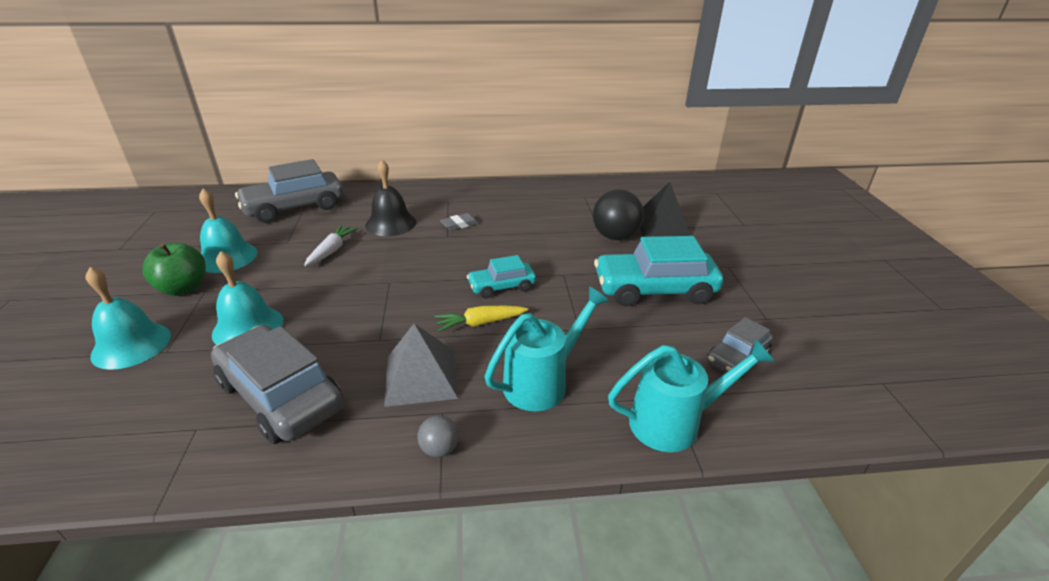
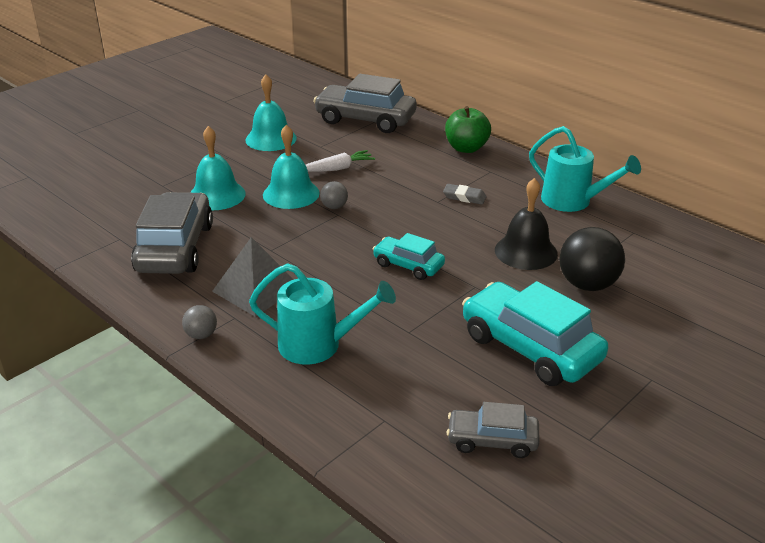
camera: 50 degrees right, 0 degrees up
turquoise bell [86,267,171,370] -> turquoise bell moved to [263,124,320,209]
green apple [142,243,206,296] -> green apple moved to [445,106,491,153]
black bell [365,160,416,236] -> black bell moved to [495,178,558,270]
yellow carrot [435,305,528,332] -> none
turquoise watering can [608,339,775,452] -> turquoise watering can moved to [529,126,641,212]
black pyramid [640,182,690,236] -> none
none -> grey ball [320,181,348,209]

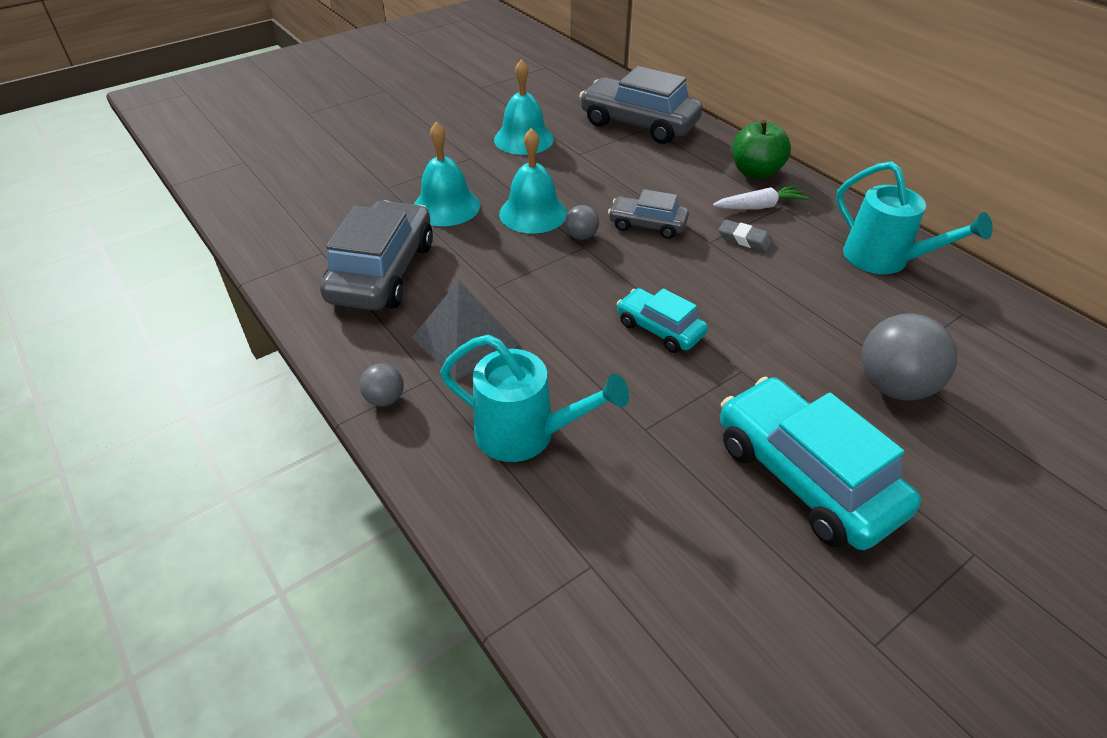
camera: 10 degrees right, 10 degrees up
white carrot [306,150,375,172] -> white carrot moved to [713,185,809,209]
grey car [446,402,540,458] -> grey car moved to [608,189,689,239]
black bell [495,178,558,270] -> none
black ball [560,227,625,291] -> grey ball [861,313,957,400]

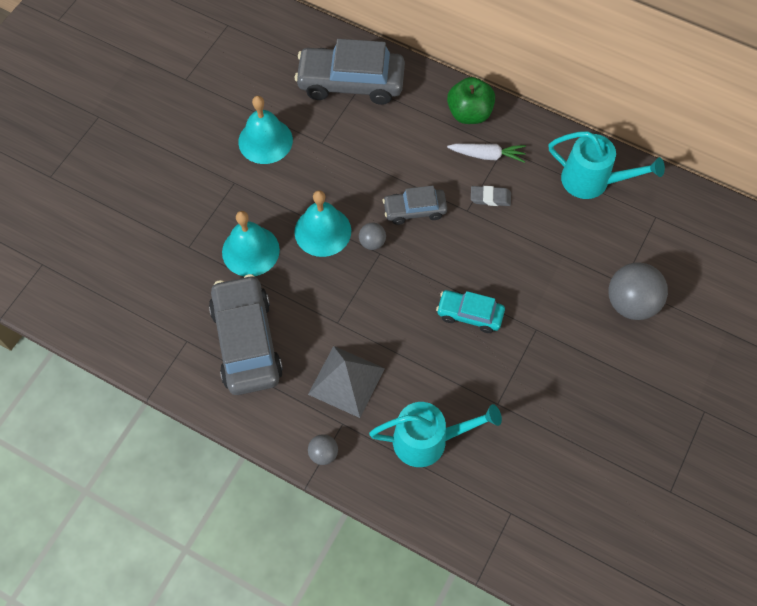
camera: 25 degrees left, 20 degrees up
white carrot [713,185,809,209] -> white carrot turned 45 degrees clockwise [447,143,526,163]
turquoise car [720,377,921,550] -> none

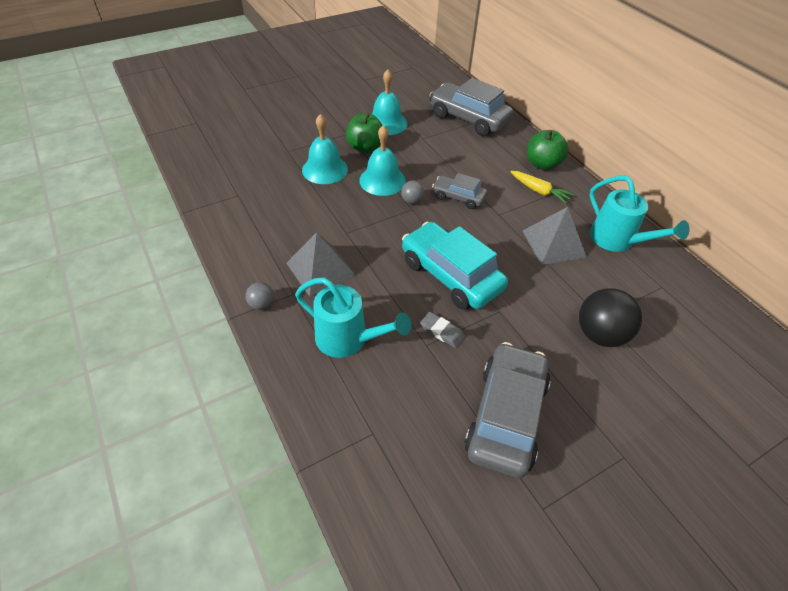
camera: 30 degrees right, 15 degrees down
grey car [209,274,283,395] -> grey car moved to [464,342,550,478]
turquoise car [436,290,505,333] -> turquoise car [402,222,508,310], size x1.81
white carrot [447,143,526,163] -> yellow carrot [510,171,574,204]
grey eraser [471,186,511,206] -> grey eraser moved to [420,312,465,348]
grey ball [608,263,668,320] -> black ball [579,288,642,347]
none -> green apple [346,113,383,153]
none -> grey pyramid [523,207,587,265]

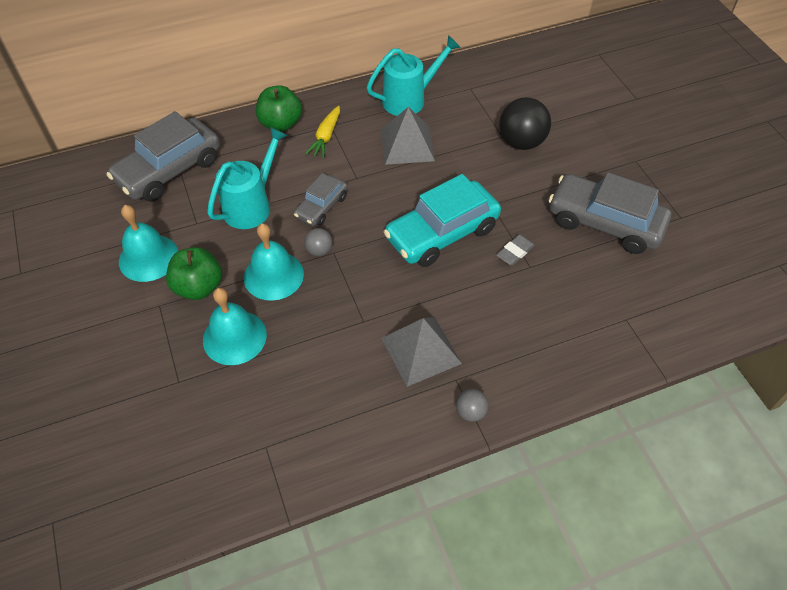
camera: 80 degrees left, 5 degrees up
turquoise watering can [295,277,411,358] -> turquoise watering can moved to [207,127,287,229]
yellow carrot [510,171,574,204] -> yellow carrot turned 150 degrees clockwise [305,106,340,158]

